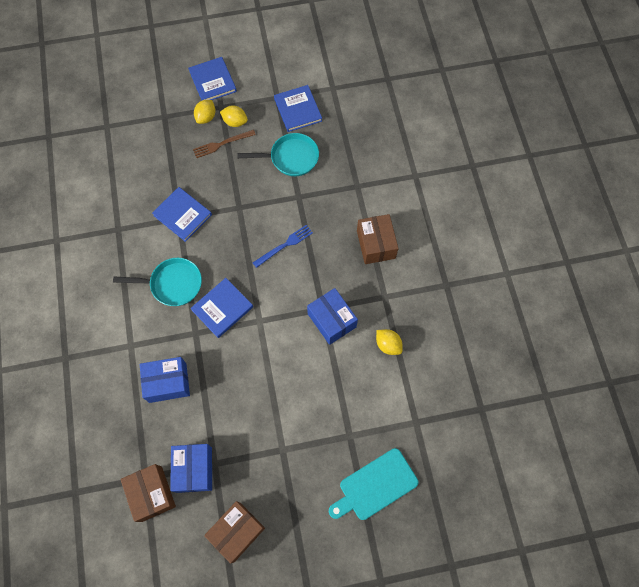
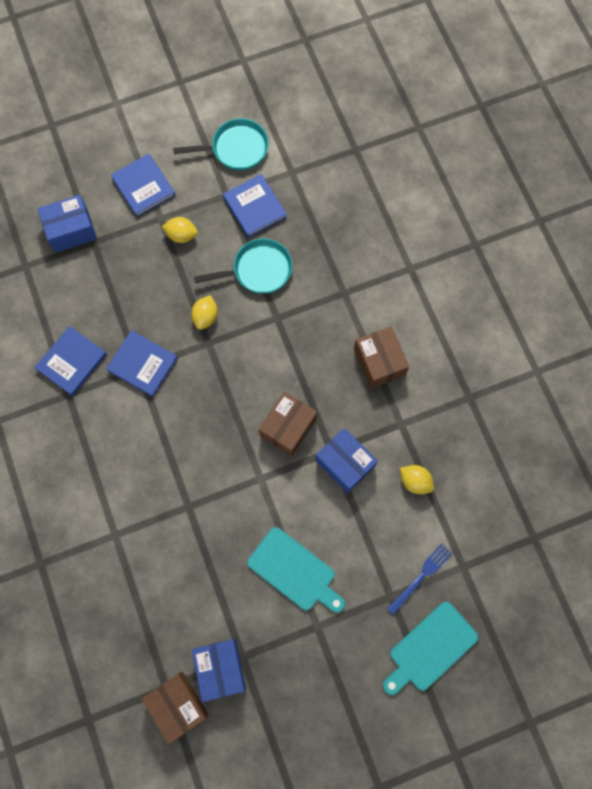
camera: 10 degrees left, 5 degrees up
turquoise pan [113,258,202,306] -> turquoise pan moved to [173,118,269,170]
blue box [140,357,190,403] -> blue box moved to [38,195,97,252]
blue book [190,278,253,338] -> blue book moved to [34,326,107,396]
brown fork [193,130,256,158] -> none
yellow lemon [194,100,216,124] -> yellow lemon moved to [191,295,218,330]
brown box [204,501,265,564] -> brown box moved to [258,391,317,456]
blue fork [253,225,313,268] -> blue fork moved to [387,543,452,615]
none -> turquoise cutting board [247,527,345,612]

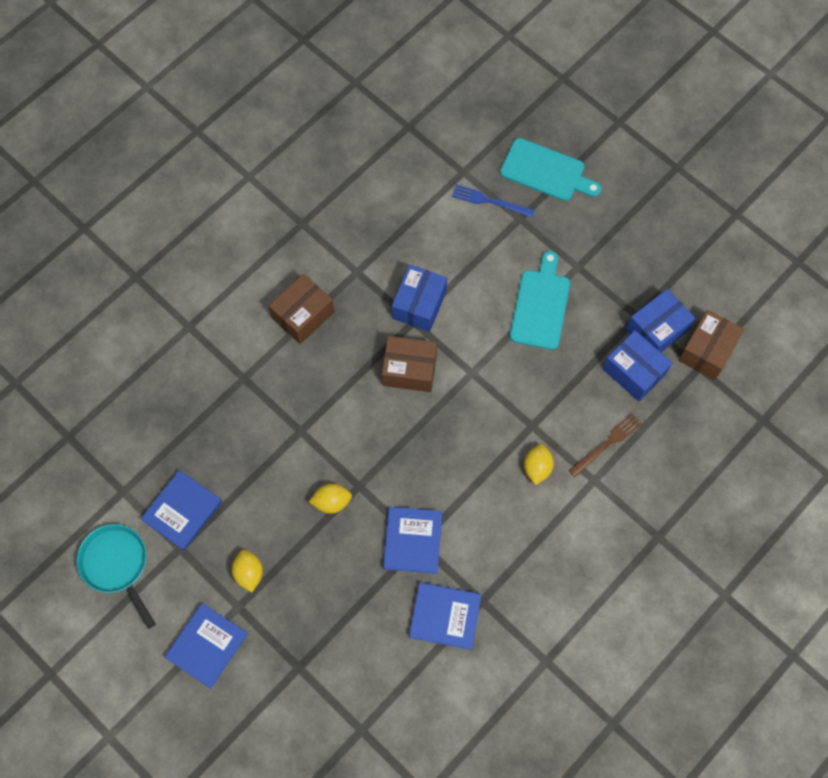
camera: 115 degrees left, 5 degrees down
blue box [38,195,97,252] -> blue box moved to [603,330,672,401]
turquoise pan [194,239,292,294] -> none
yellow lemon [400,465,434,494] -> yellow lemon moved to [524,444,554,485]
none -> brown fork [569,413,642,477]

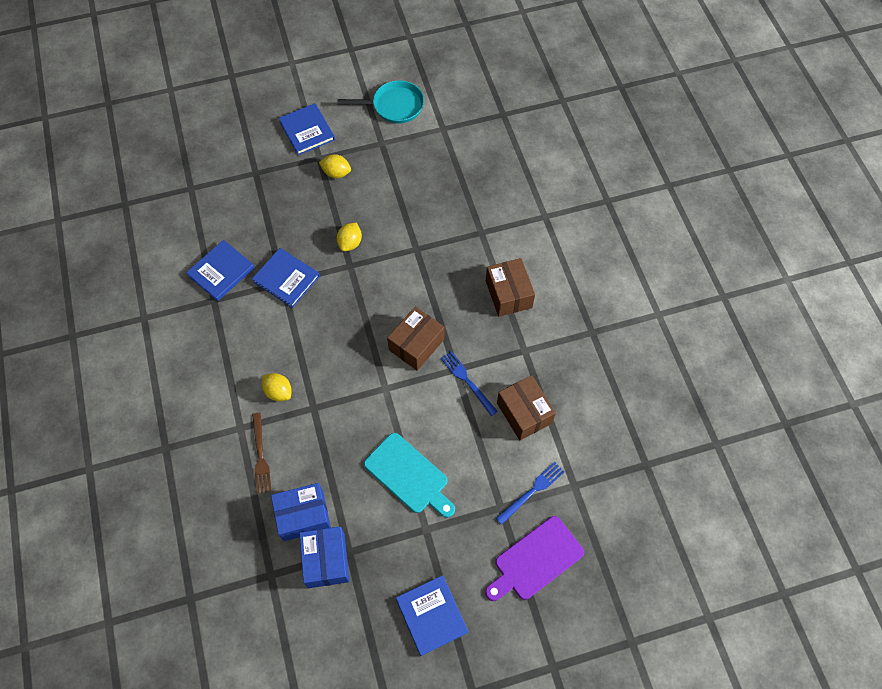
camera: 120 degrees right, 5 degrees down
blue book [141,470,222,550] -> blue book moved to [396,575,469,656]
blue box [392,264,447,332] -> blue fork [441,351,498,416]
turquoise cutting board [500,138,602,201] -> purple cutting board [485,516,584,601]
brown box [678,310,745,380] -> brown box moved to [497,375,556,440]

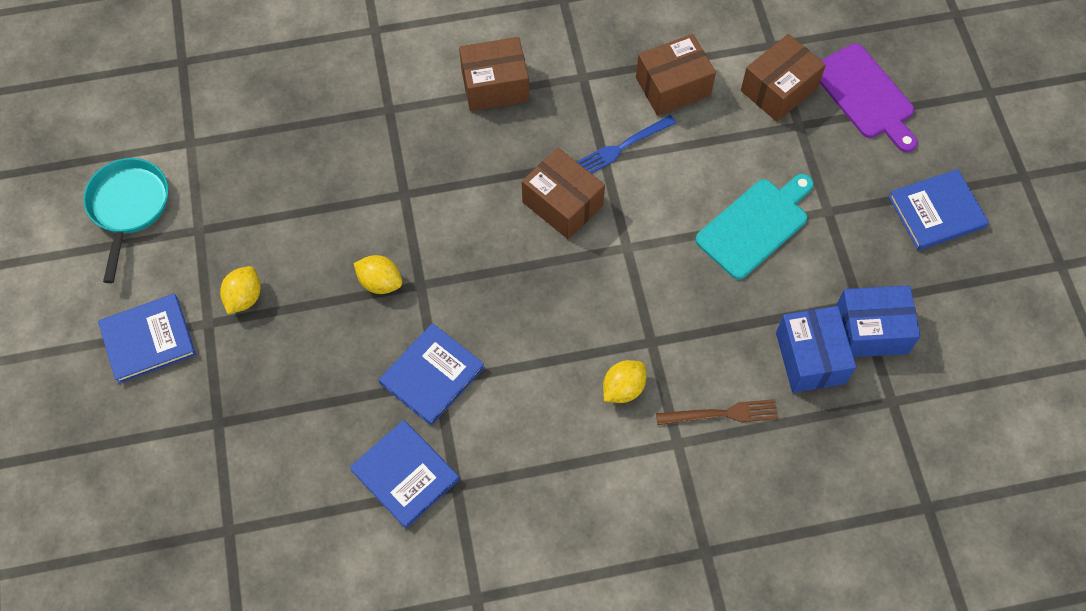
camera: 85 degrees left, 0 degrees up
blue fork [496,462,565,525] -> brown box [741,34,826,122]

